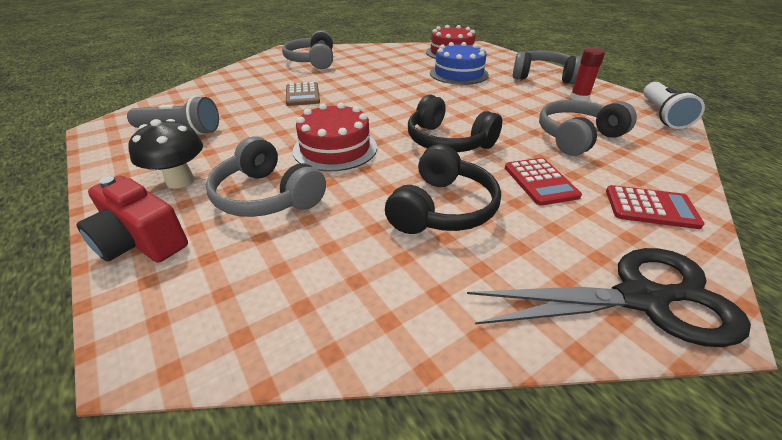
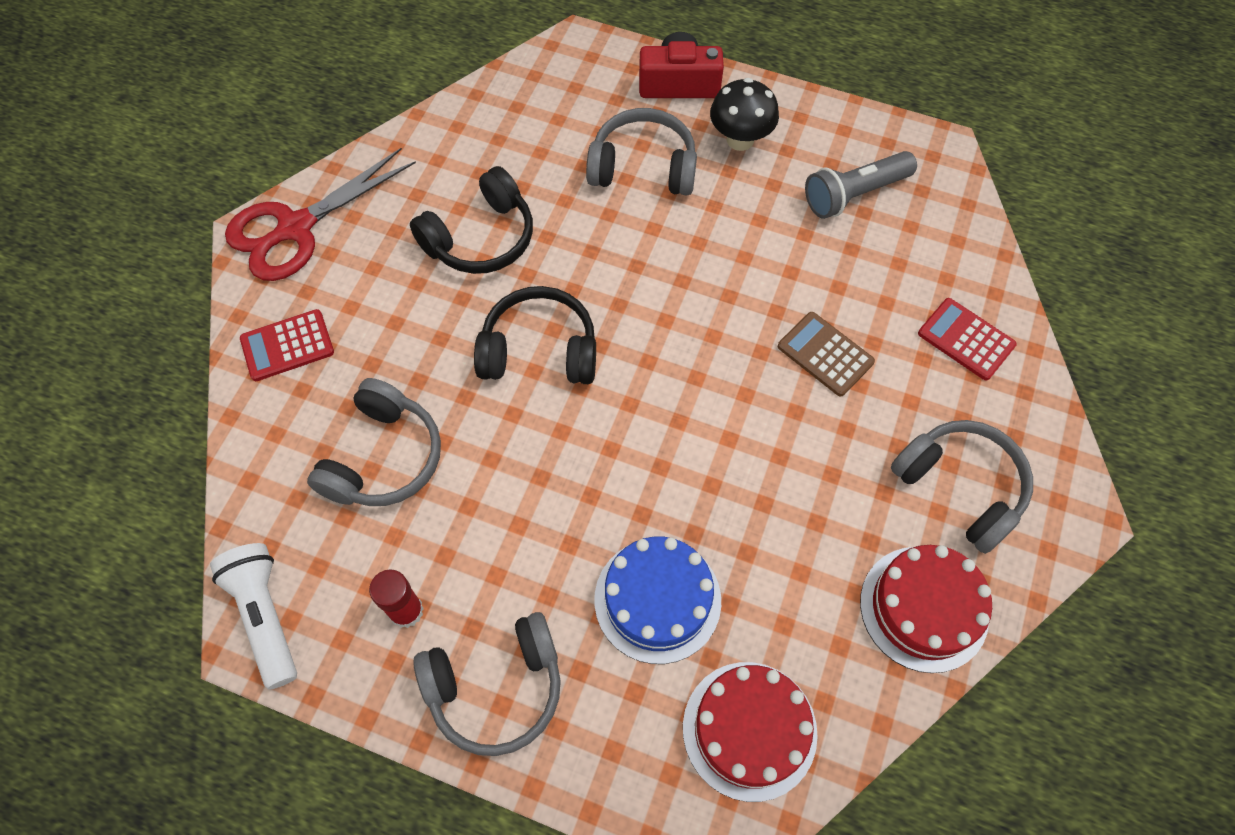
camera: 145 degrees right, 25 degrees up
red cake [293,103,377,171] -> red cake moved to [860,545,992,673]
black headphones [385,144,501,234] -> black headphones turned 120 degrees counterclockwise [410,166,533,274]
black scissors [467,248,751,347] -> red scissors [225,148,416,281]
red calculator [505,158,582,206] -> red calculator moved to [918,298,1017,381]

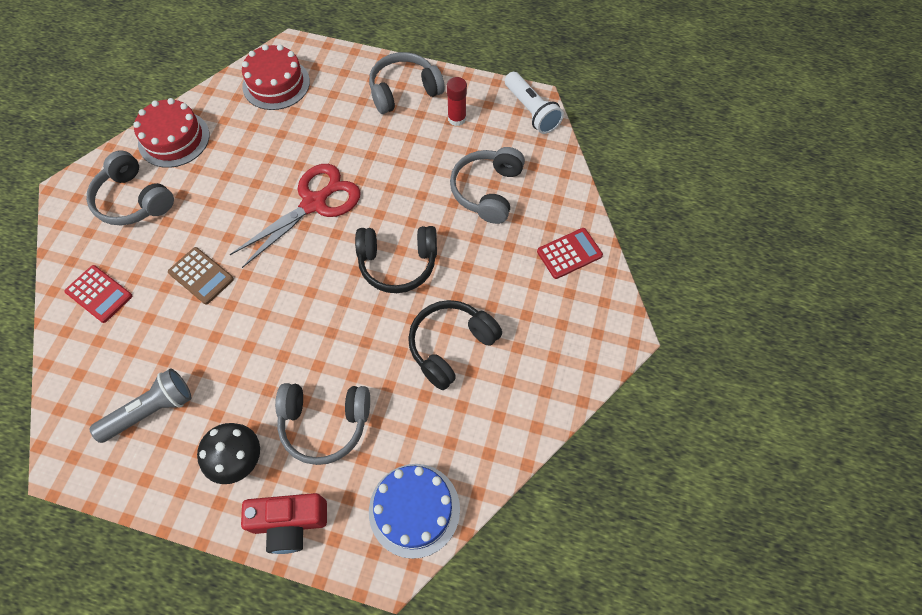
camera: 175 degrees right, 0 degrees up
red scissors [225,148,416,281] -> red scissors moved to [230,164,361,268]
blue cake [594,537,721,664] -> blue cake moved to [369,464,460,559]

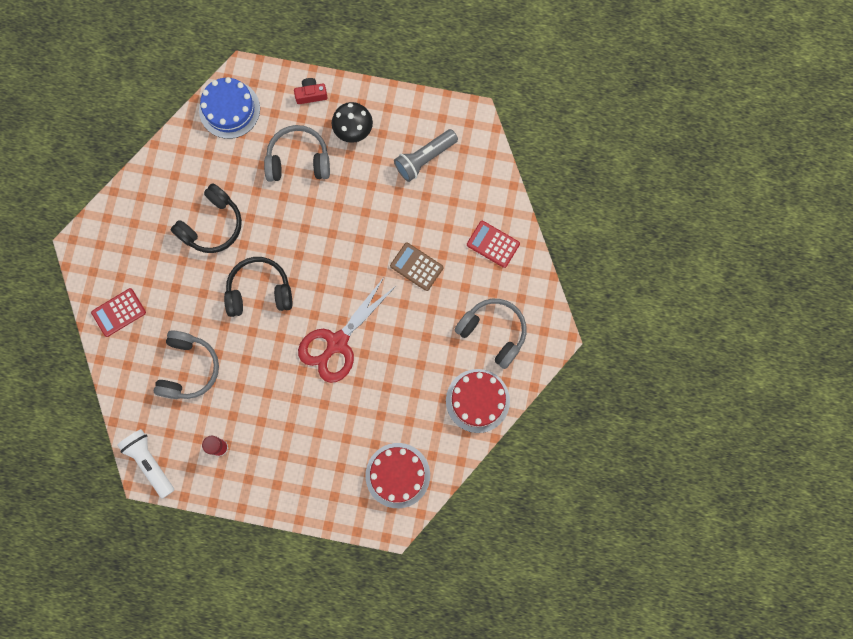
camera: 175 degrees right, 15 degrees up
red camera [241,493,327,554] -> red camera [294,78,328,104], size x0.63
grey headphones [369,52,445,114] -> none

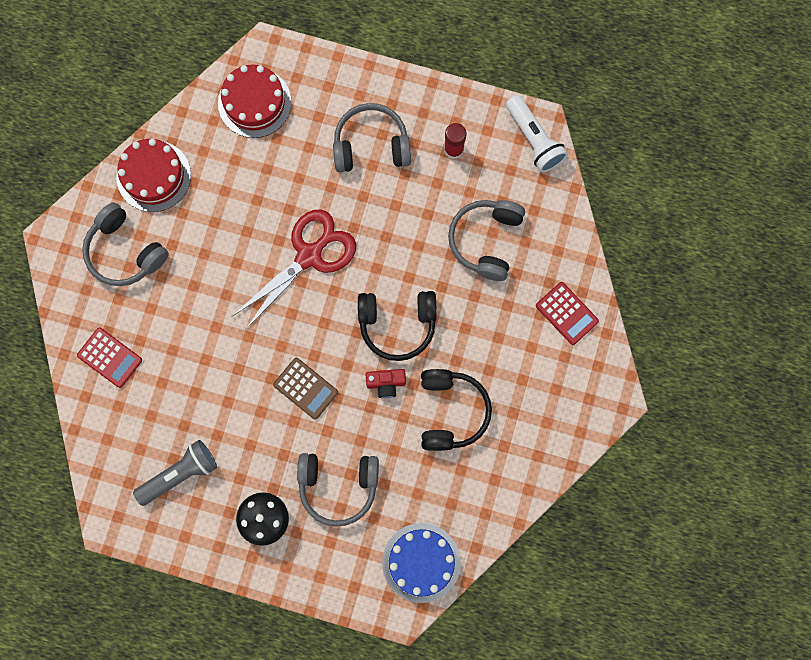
camera: 175 degrees left, 0 degrees up
red calculator [91,288,146,337] -> red calculator turned 75 degrees clockwise [536,282,599,345]
black headphones [171,183,242,253] -> black headphones turned 135 degrees clockwise [421,369,492,451]
red camera [294,78,328,104] -> red camera moved to [366,369,406,398]
brown calculator [390,242,443,291] -> brown calculator moved to [273,358,338,420]
none -> grey headphones [333,103,411,173]

